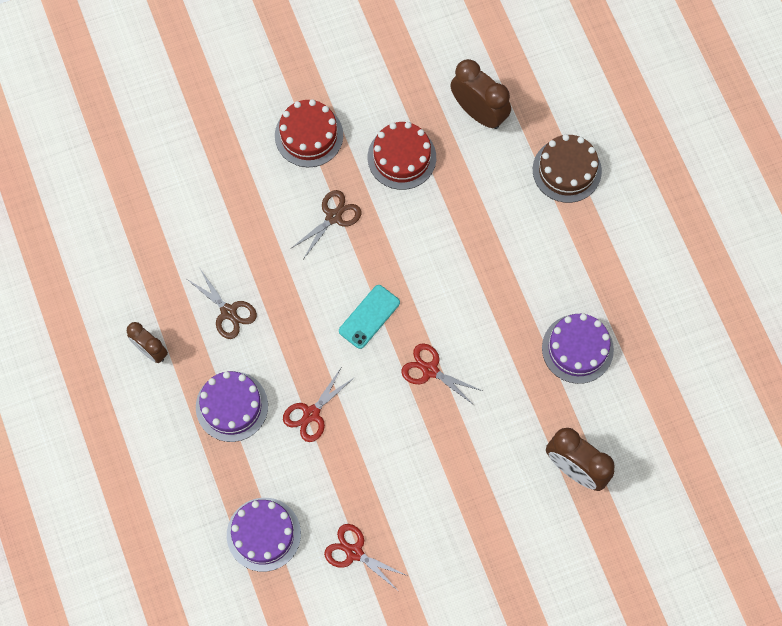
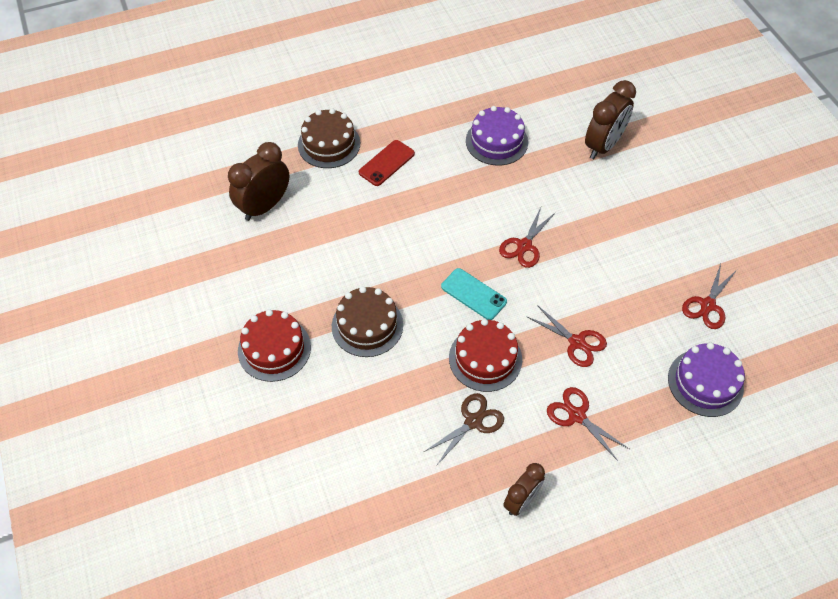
camera: 90 degrees left, 15 degrees down
purple cake [196,371,268,442] -> red scissors [547,387,629,461]
brown scissors [290,190,362,258] -> brown cake [332,286,403,357]
red cake [368,122,436,190] -> red cake moved to [449,319,522,392]
none -> red phone [359,140,415,186]

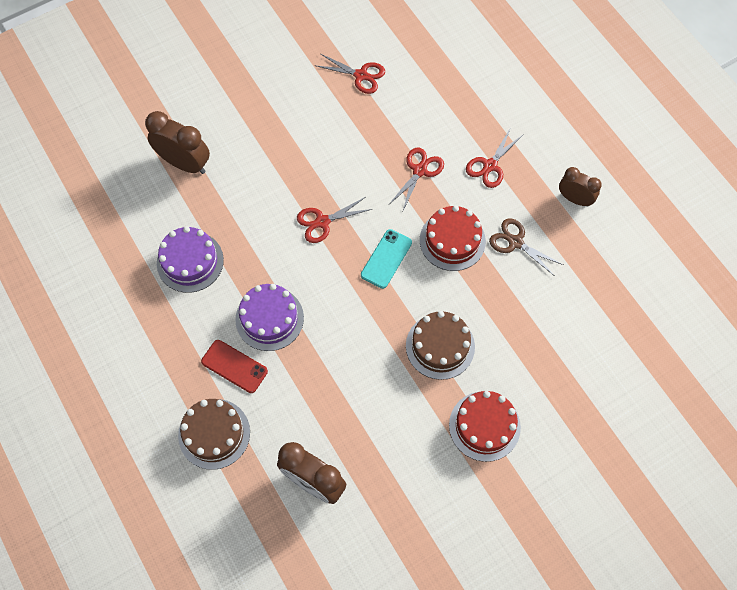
camera: 100 degrees left, 10 degrees up
red scissors [499,208,556,268] -> red scissors turned 135 degrees clockwise [297,197,372,243]
purple cake [668,342,745,417] -> purple cake moved to [235,284,304,351]

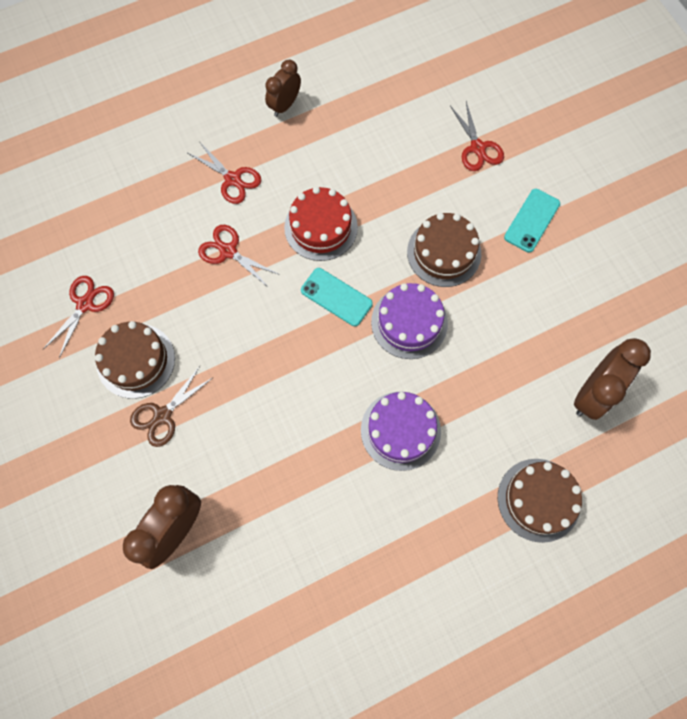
camera: 85 degrees left, 5 degrees up
purple cake [157,226,224,293] -> purple cake moved to [371,283,448,359]
red phone [201,340,268,393] -> none
red scissors [297,197,372,243] -> red scissors moved to [450,101,504,171]
red cake [449,391,521,462] -> turquoise phone [504,189,560,253]
brown scissors [489,218,564,275] -> brown scissors moved to [130,365,214,447]
none -> brown cake [95,321,175,399]

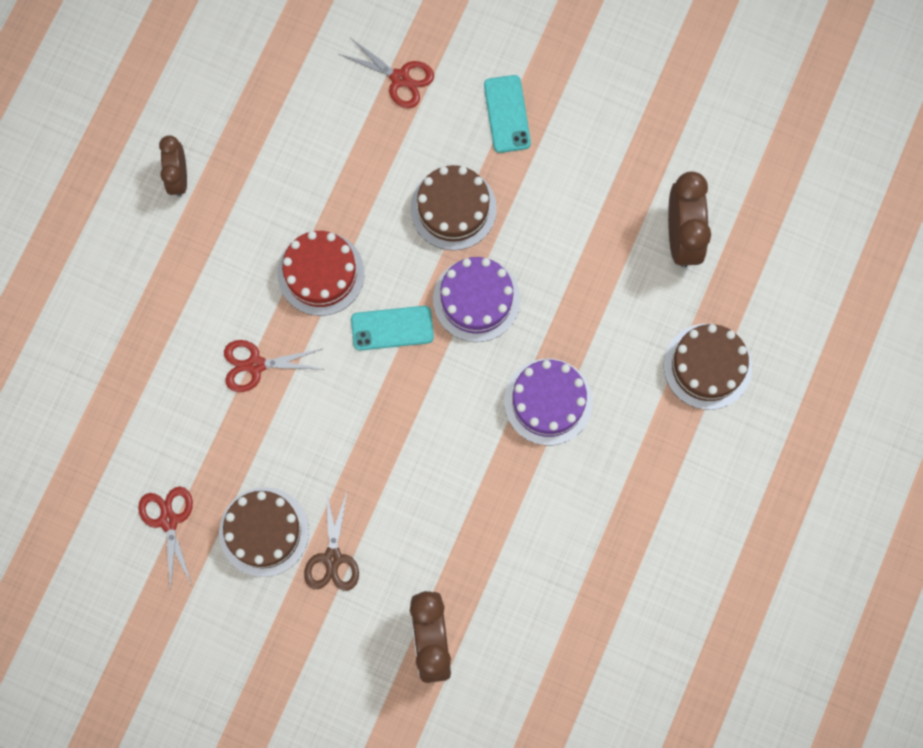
camera: 40 degrees left, 5 degrees up
red scissors [188,141,262,204] -> none

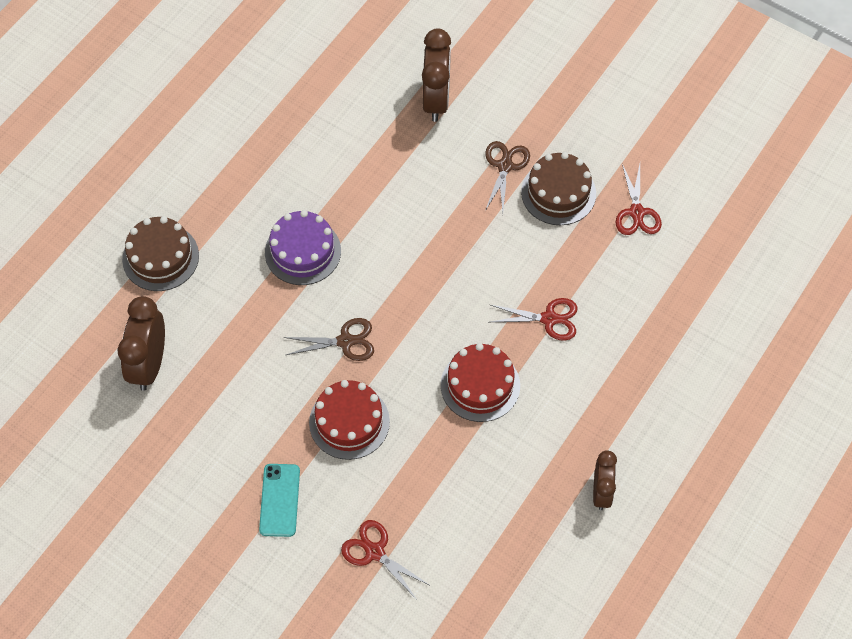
camera: 170 degrees left, 15 degrees down
turquoise phone [351,306,434,351] -> none
brown cake [410,165,497,250] -> red cake [309,380,390,460]
purple cake [433,257,520,342] -> brown scissors [284,318,374,361]

